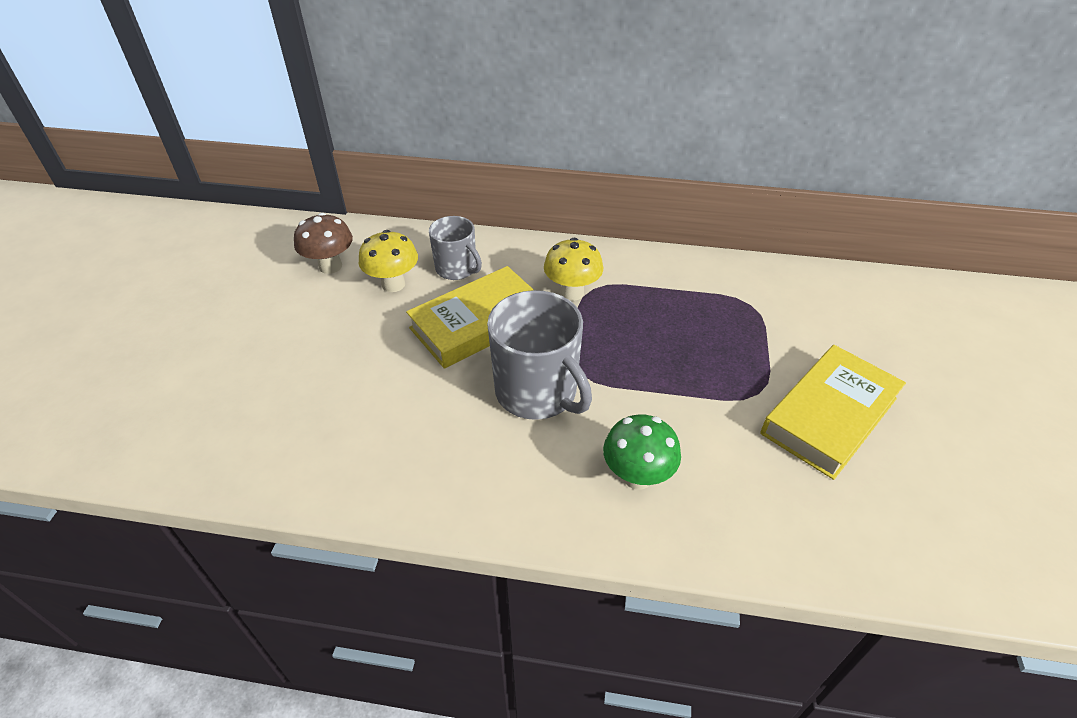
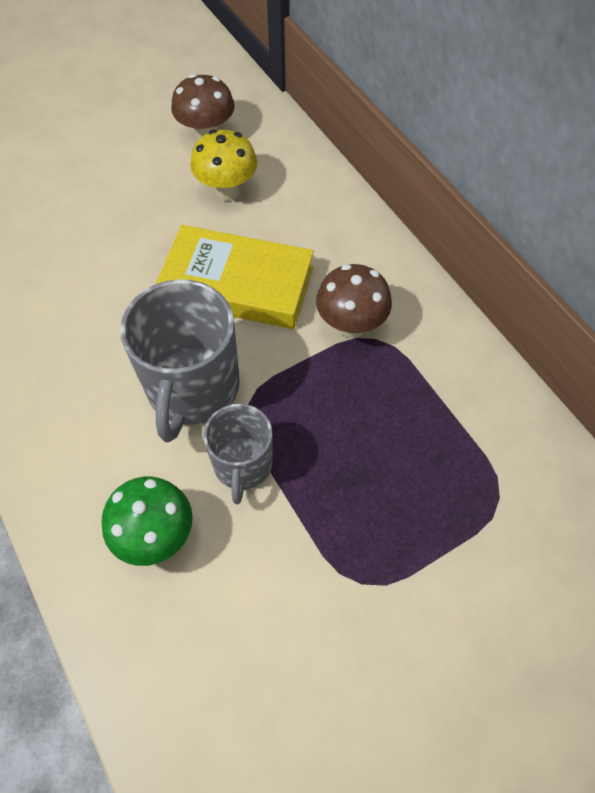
camera: 50 degrees right, 15 degrees up
grey mug [429,216,482,280] -> grey mug moved to [204,403,273,504]
yellow mushroom [544,238,603,301] -> brown mushroom [316,264,392,338]
yellow book [760,345,906,480] -> none

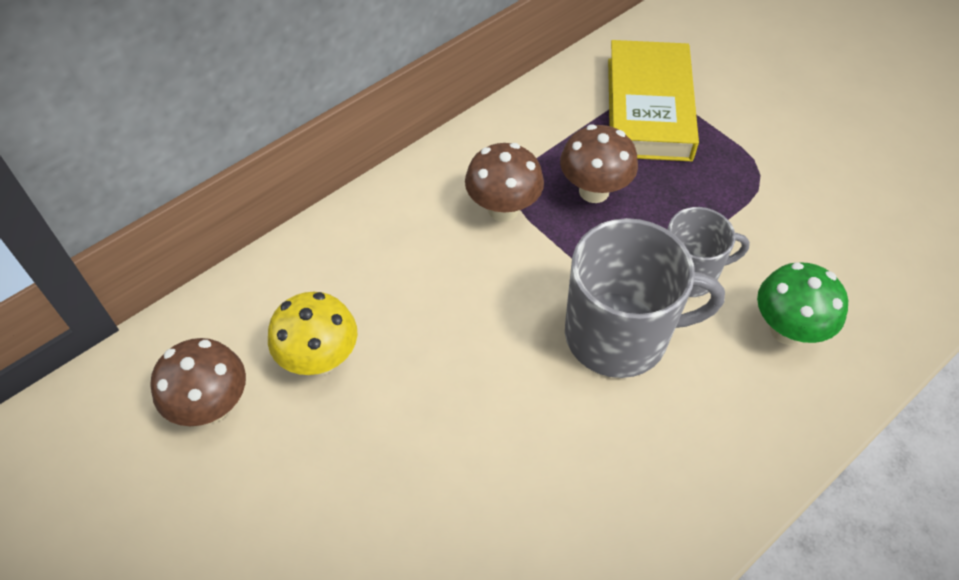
camera: 100 degrees left, 5 degrees down
yellow book [156,225,314,329] -> yellow book moved to [608,40,699,161]
none -> brown mushroom [560,124,638,203]

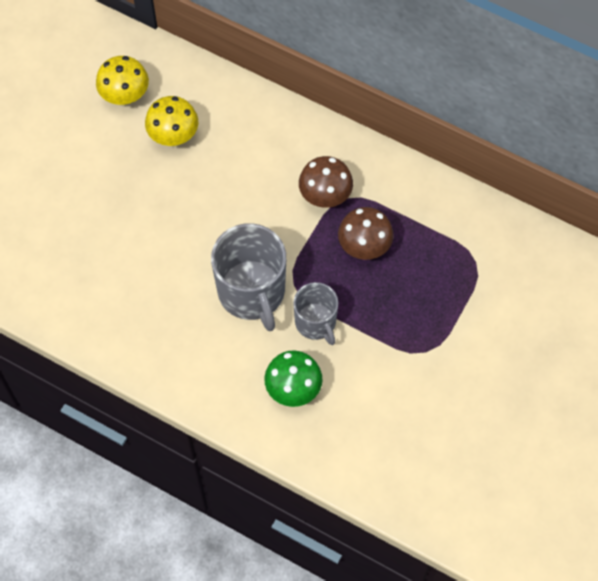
camera: 70 degrees right, 10 degrees up
brown mushroom [150,338,246,426] -> yellow mushroom [96,56,149,107]
yellow book [608,40,699,161] -> none

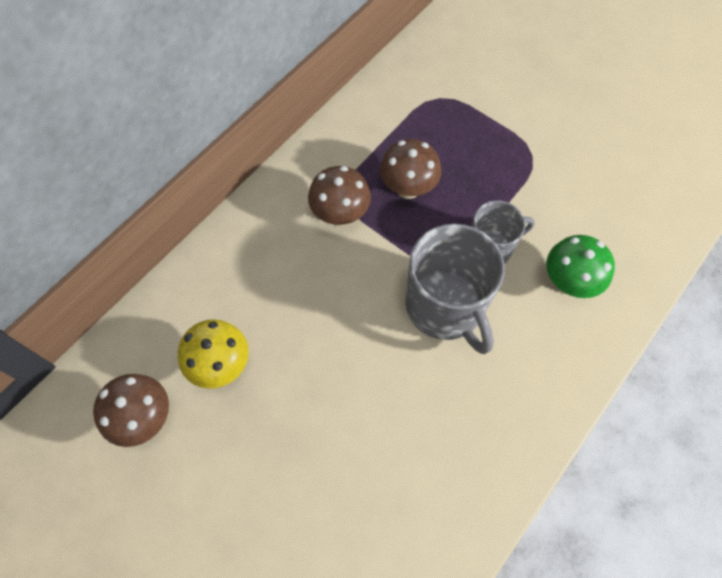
camera: 80 degrees left, 0 degrees up
yellow mushroom [96,56,149,107] -> brown mushroom [93,374,169,447]
grey mug [211,223,286,331] -> grey mug turned 75 degrees clockwise [406,223,505,354]

